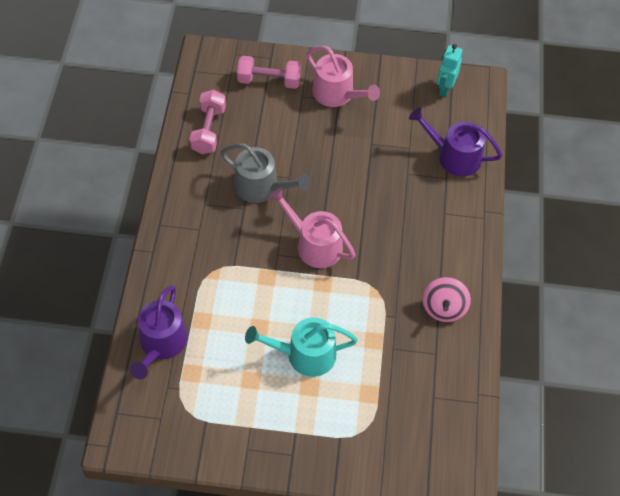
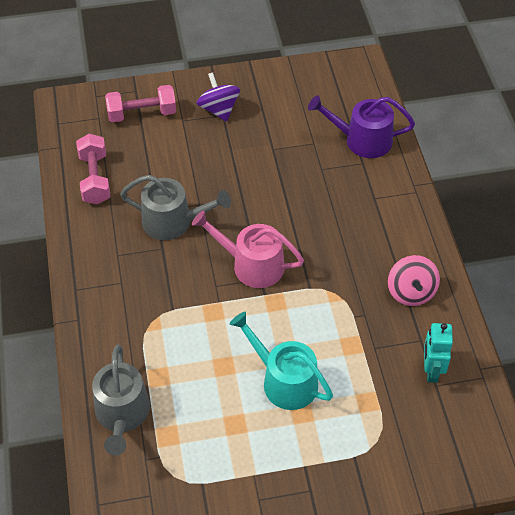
camera: 15 degrees left, 5 degrees down
purple watering can [130,285,188,379] -> grey watering can [92,345,150,456]
turquoise watering can [245,317,358,377] -> turquoise watering can turned 60 degrees clockwise [230,312,333,410]
pink watering can [307,46,380,107] -> purple spinning top [196,73,240,122]
turquoise robot [437,44,462,97] -> turquoise robot moved to [424,323,453,383]

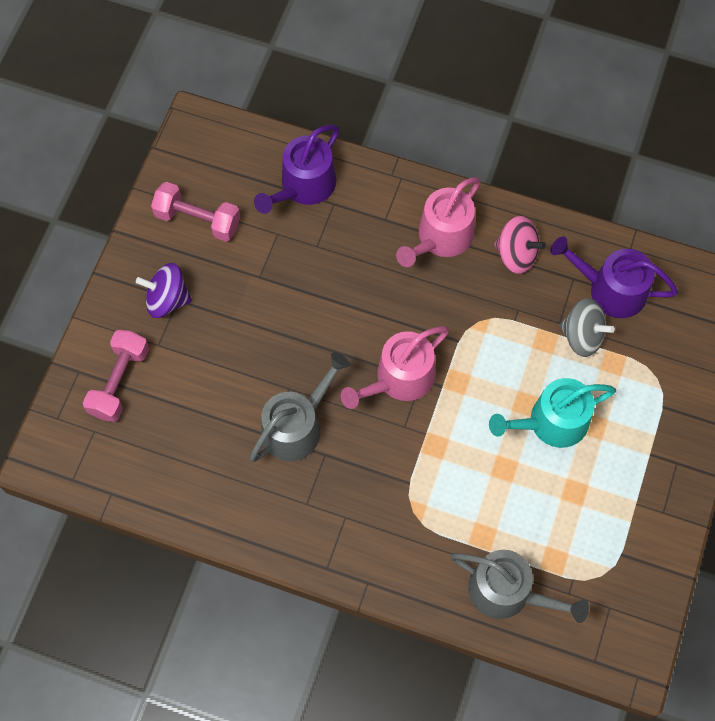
camera: 60 degrees left, 15 degrees up
pink dumbbell [76,134,111,205] -> pink dumbbell moved to [151,182,240,242]
turquoise robot [424,323,453,383] -> purple watering can [550,236,678,318]
none -> pink watering can [396,177,481,267]
none -> grey spinning top [559,298,615,357]

